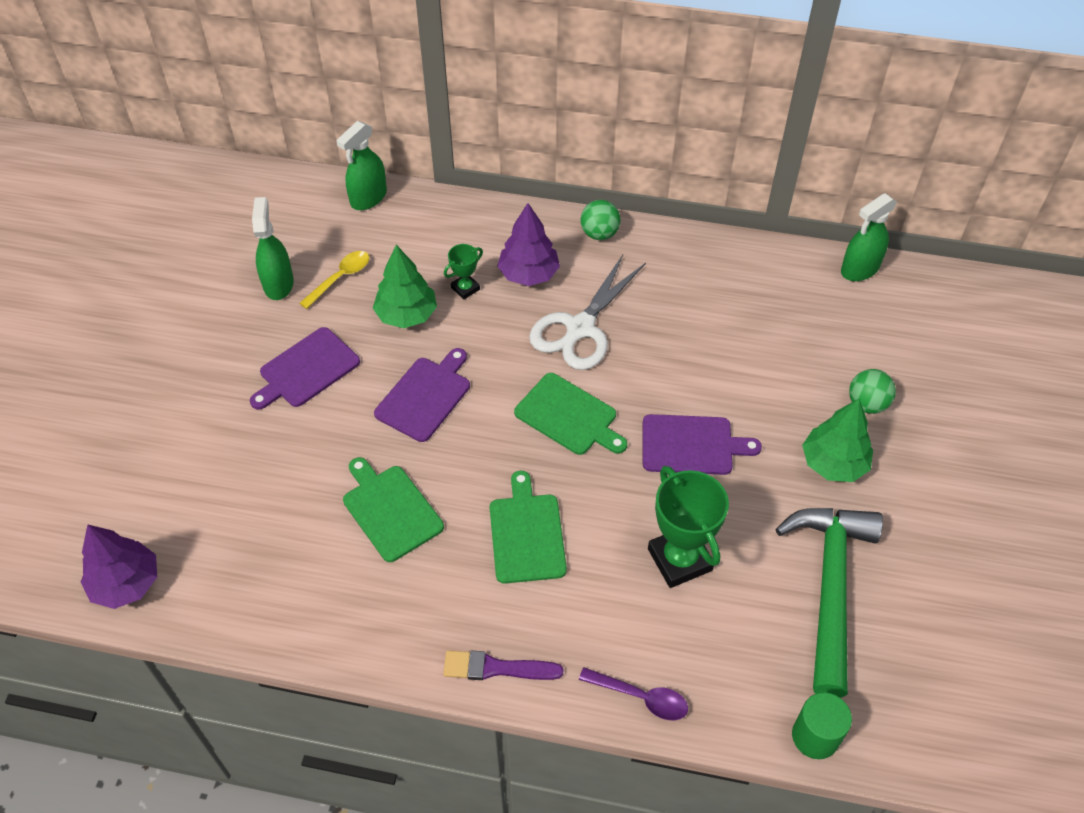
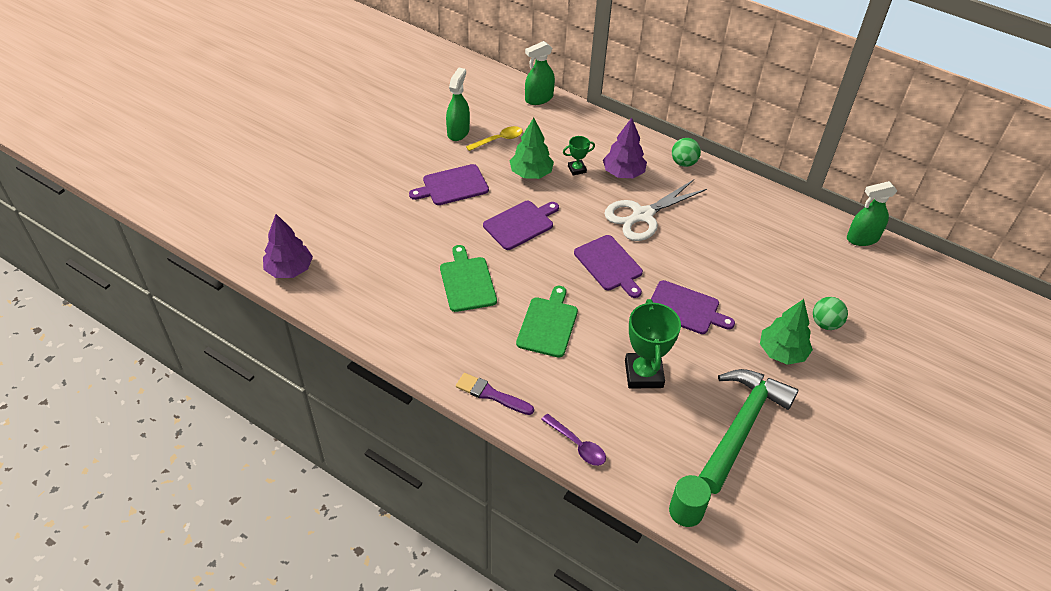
camera: 20 degrees right, 5 degrees down
green cutting board [514,373,627,455] -> purple cutting board [574,235,643,298]

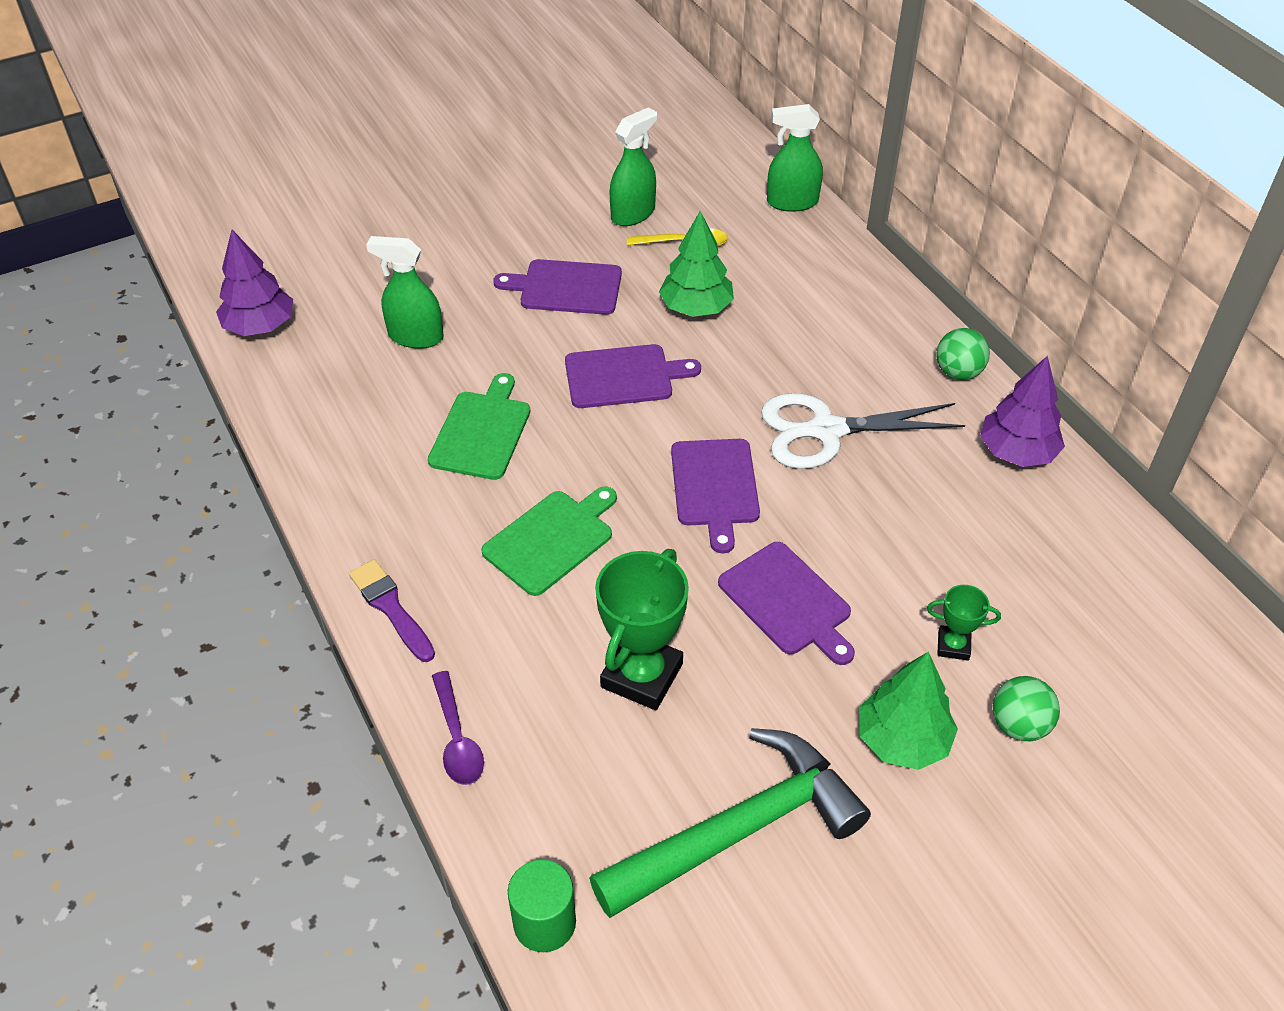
camera: 30 degrees right, 0 degrees up
green trophy [563,136,595,175] -> green trophy moved to [927,585,1001,661]
purple tree [603,118,647,178] -> purple tree moved to [980,356,1065,467]
green spray bottle [847,181,897,246] -> green spray bottle moved to [366,236,444,349]

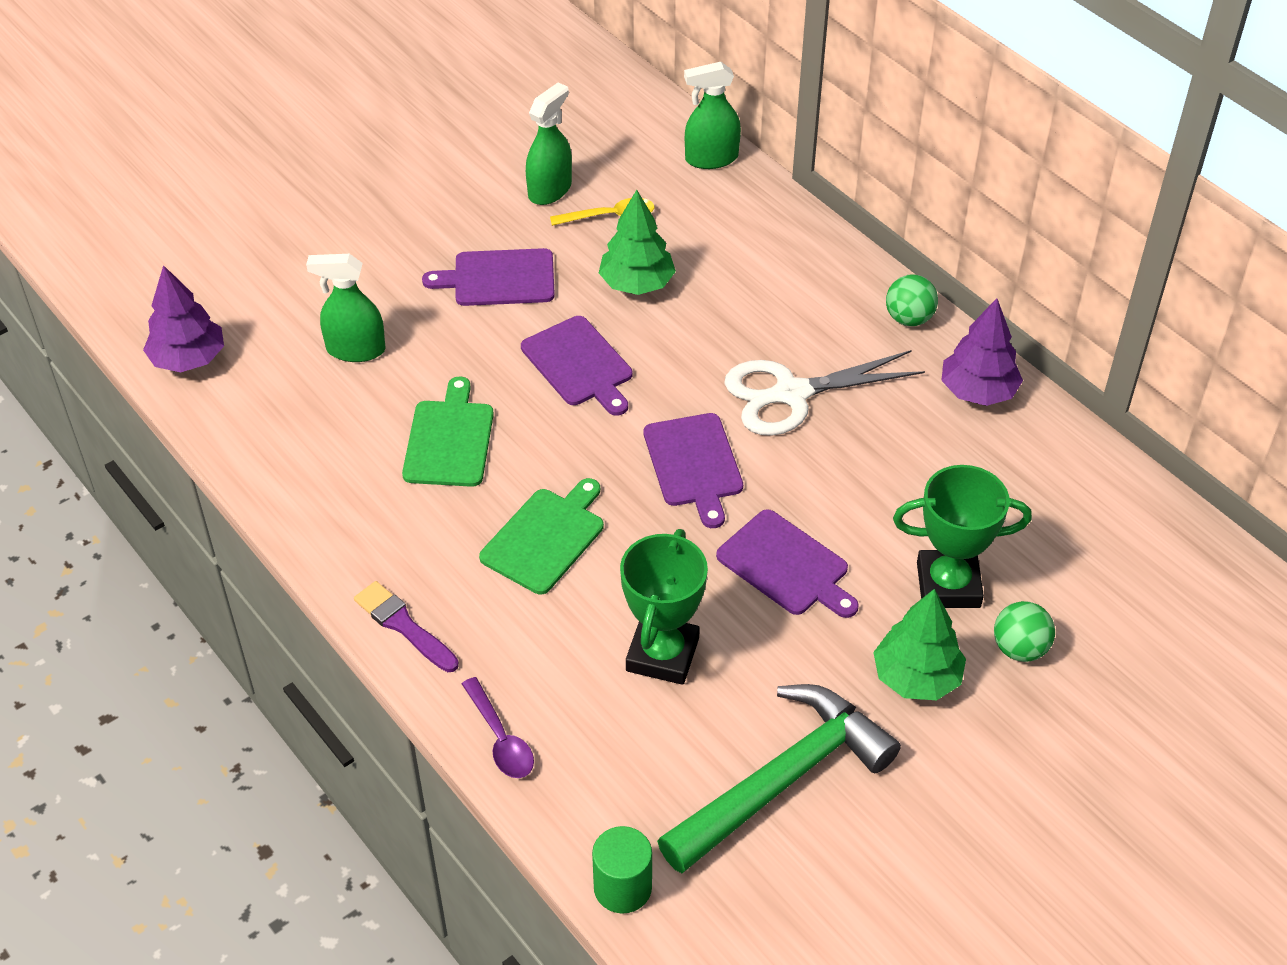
camera: 10 degrees left, 0 degrees up
purple cutting board [565,344,701,408] -> purple cutting board turned 75 degrees clockwise [521,316,632,416]
green trophy [927,585,1001,661] -> green trophy [893,465,1032,608], size x1.97

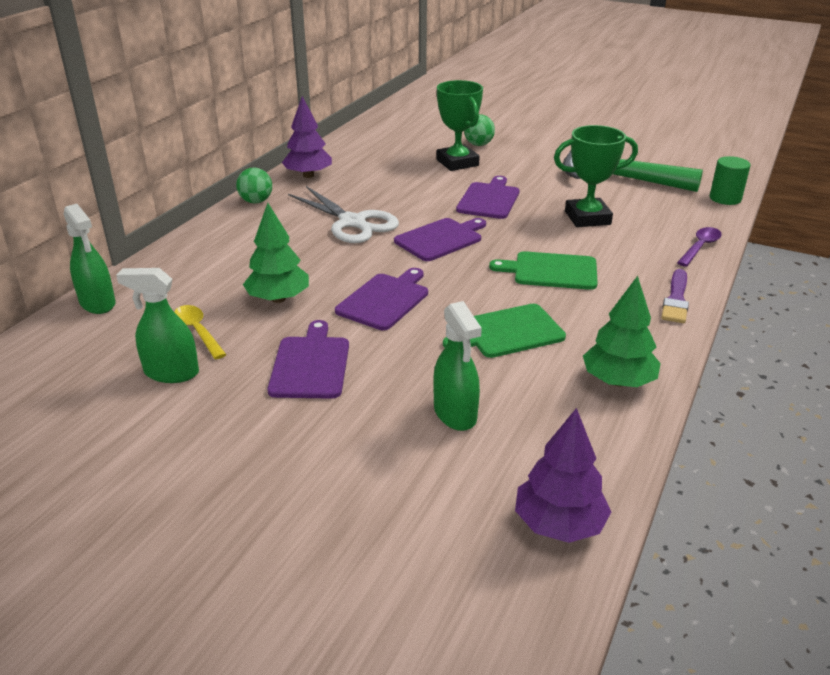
camera: 115 degrees left, 15 degrees down
purple cutting board [422,248,555,306] -> purple cutting board turned 150 degrees counterclockwise [267,320,349,399]
green tree [873,589,966,700] -> green tree moved to [583,276,661,387]

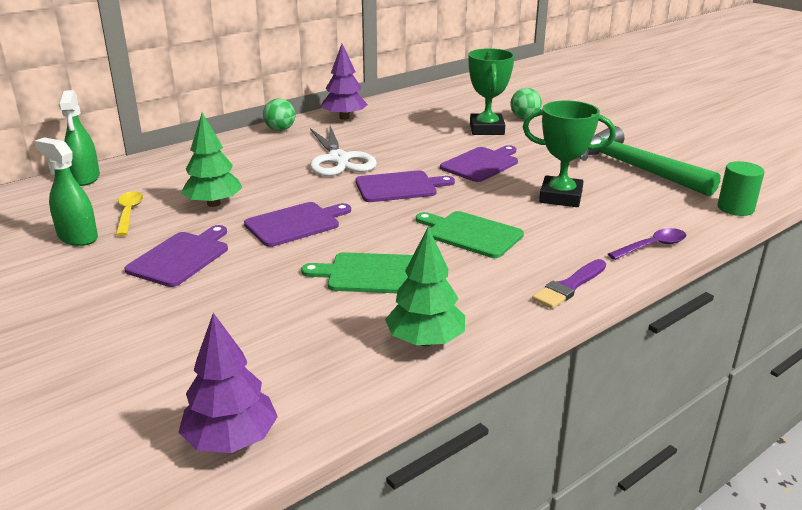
camera: 25 degrees right, 5 degrees down
green spray bottle [433,301,482,431] -> none

